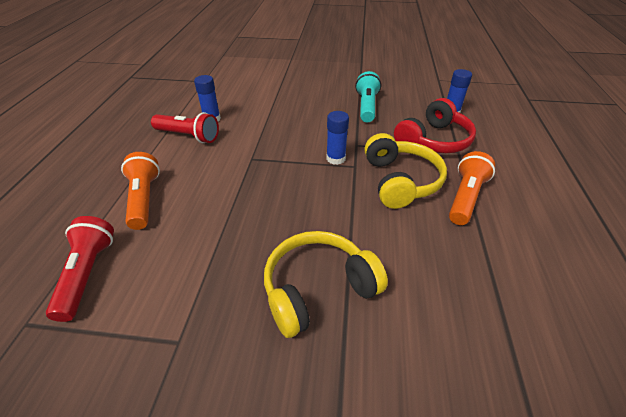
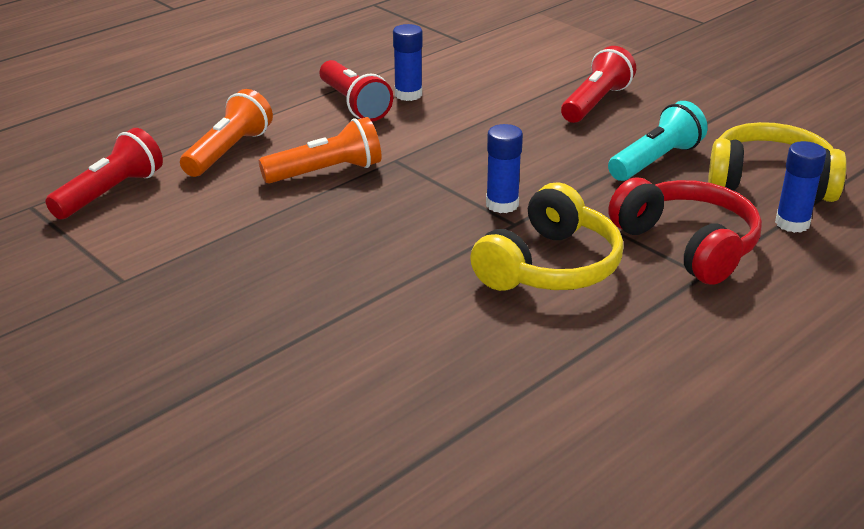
camera: 40 degrees right, 10 degrees down
yellow headphones [264,231,388,338] -> yellow headphones moved to [708,122,847,202]
red headphones [394,98,476,153] -> red headphones turned 120 degrees counterclockwise [608,177,762,285]
orange flashlight [449,151,495,225] -> orange flashlight moved to [259,117,381,184]
none -> red flashlight [561,46,636,123]

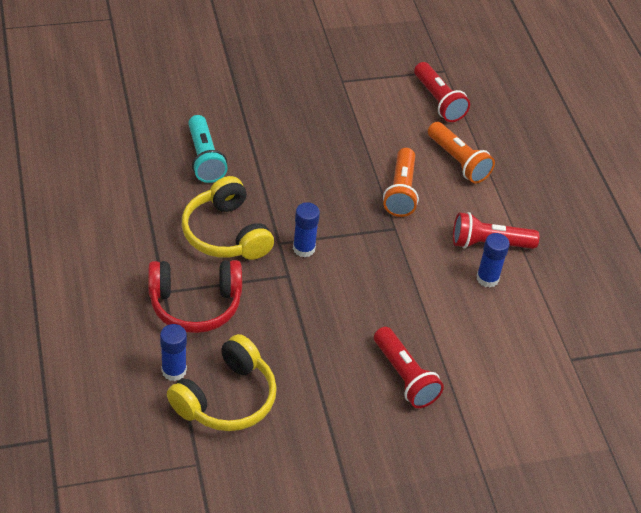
camera: 115 degrees right, 15 degrees up
turquoise flashlight [608,101,708,181] -> turquoise flashlight moved to [188,115,228,183]

